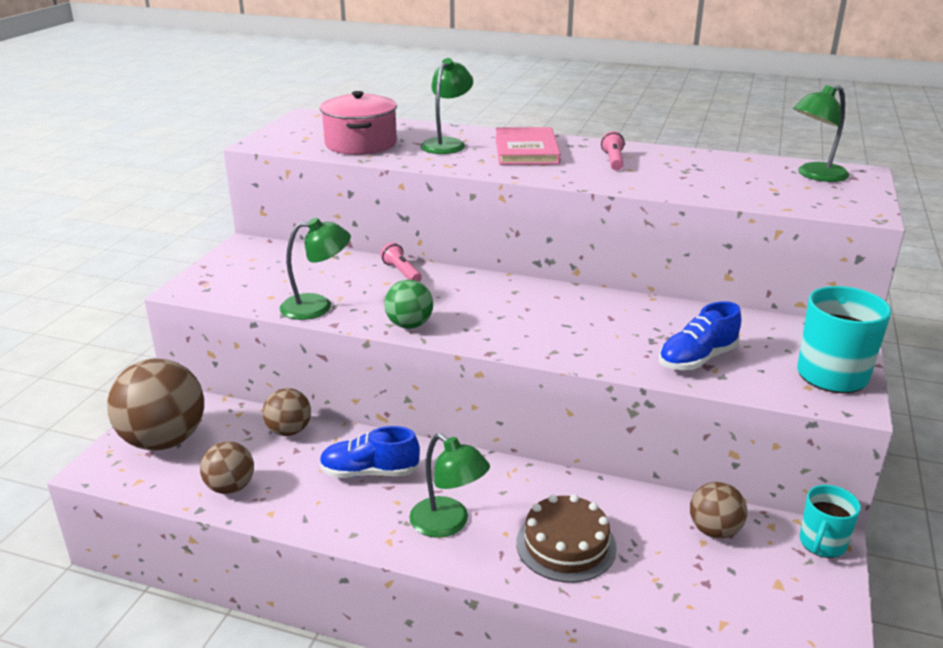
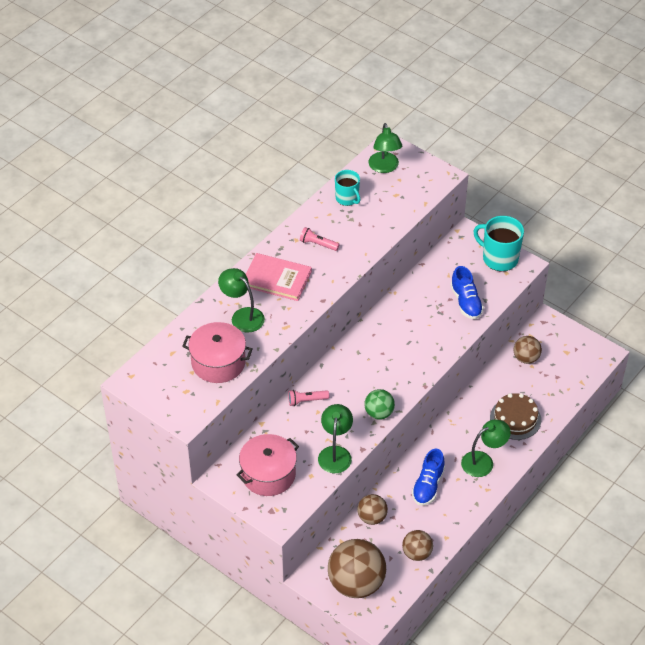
camera: 70 degrees left, 20 degrees up
turquoise mug [800,485,861,558] -> turquoise mug moved to [335,170,360,206]
none -> pink pot [237,434,299,496]

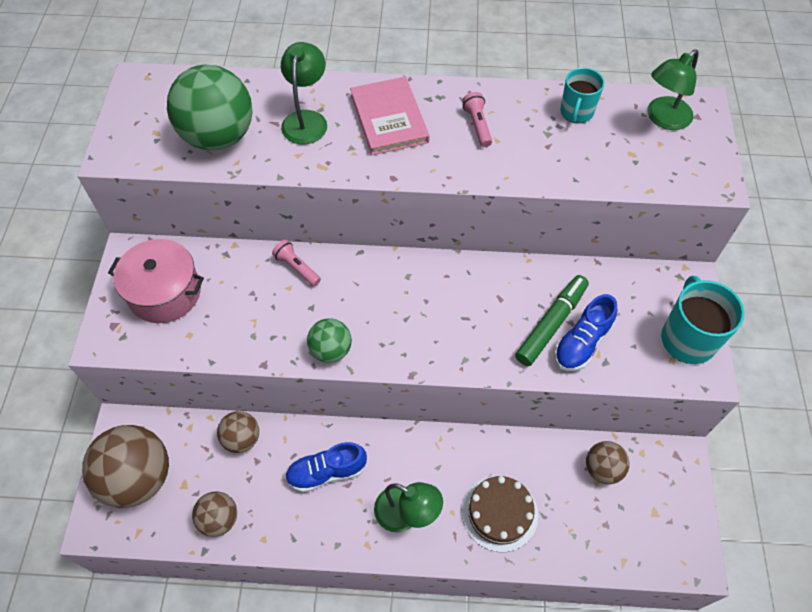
camera: 55 degrees right, 10 degrees up
pink pot [182,322,252,383] -> green ball [167,65,253,151]
green lamp [318,404,353,473] -> none
none -> green marker [515,275,589,366]

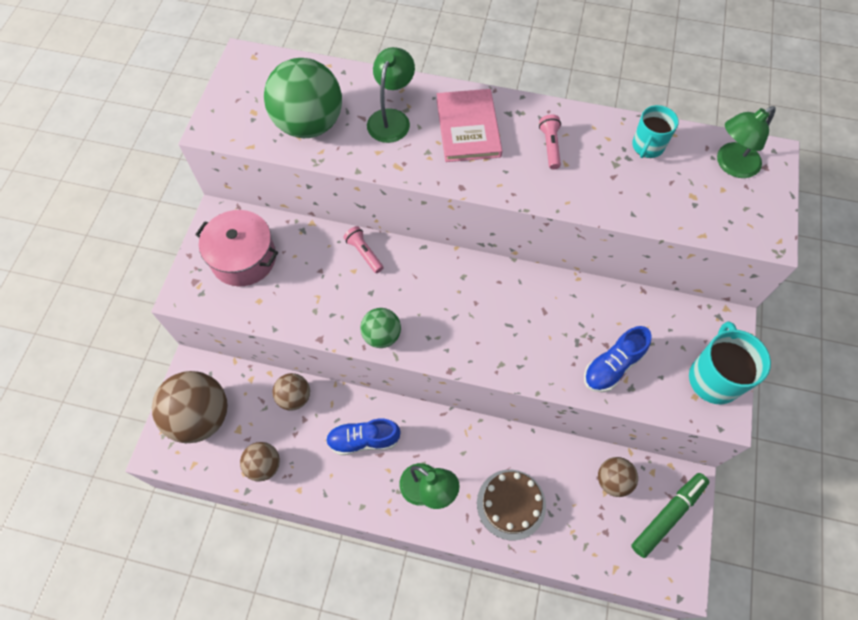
camera: 10 degrees right, 5 degrees up
green marker [515,275,589,366] -> green marker moved to [631,473,709,558]

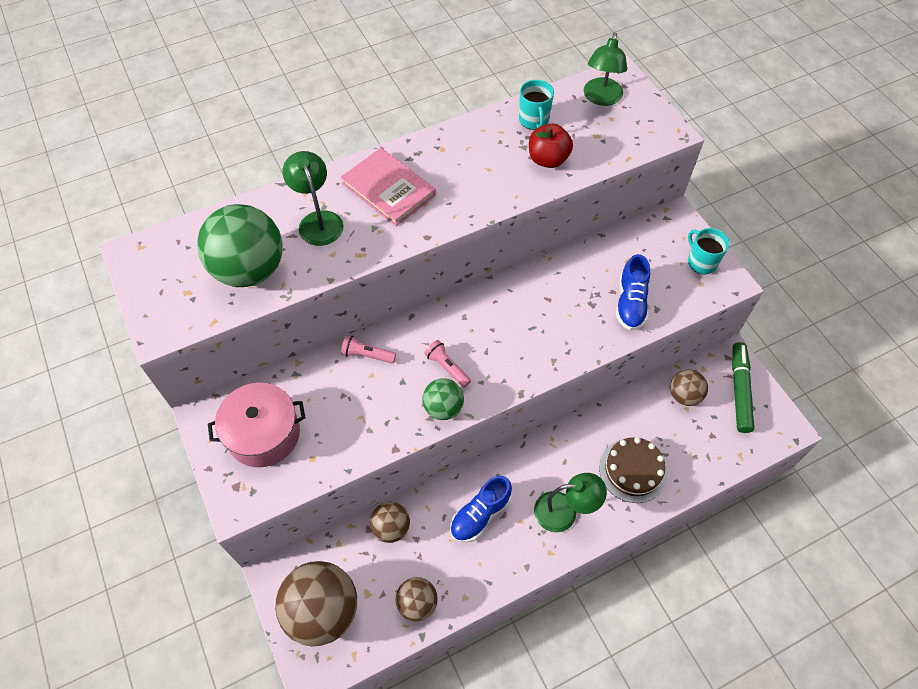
camera: 40 degrees left, 5 degrees down
pink flashlight [539,114,561,170] -> pink flashlight moved to [424,340,471,388]
turquoise mug [689,321,771,404] -> turquoise mug [688,228,729,274], size x0.63
none -> red apple [529,123,573,168]

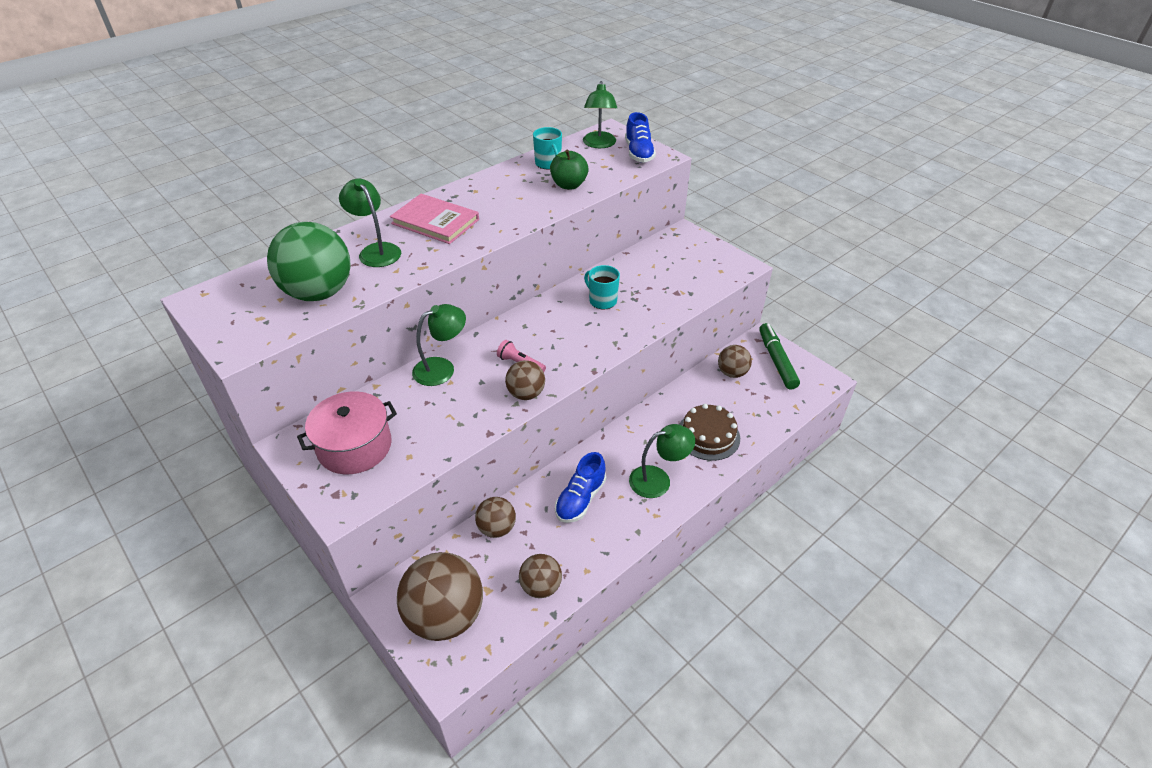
camera: 15 degrees left, 15 degrees down
pink flashlight [341,335,396,363] -> green lamp [412,304,466,386]
green ball [422,378,464,420] -> brown ball [505,360,545,400]
red apple [529,123,573,168] -> green apple [550,150,589,189]
blue shoe [616,254,650,330] -> blue shoe moved to [625,112,656,163]
turquoise mug [688,228,729,274] -> turquoise mug moved to [584,265,620,310]

